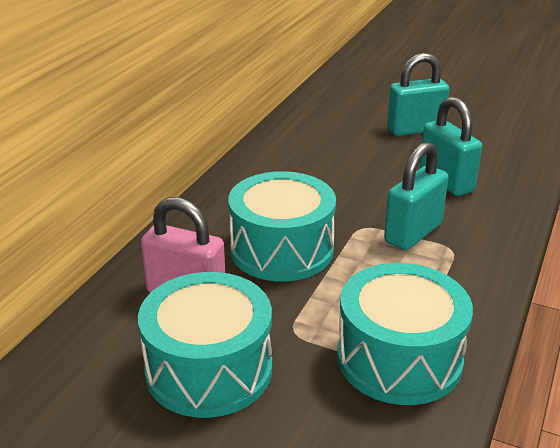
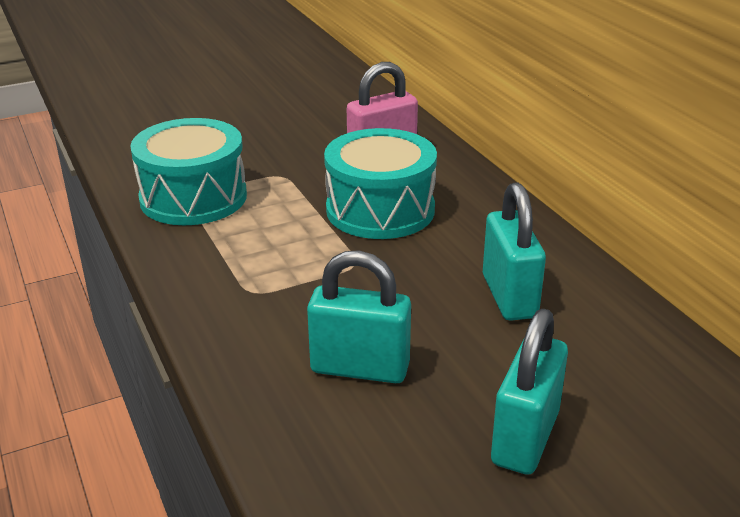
camera: 130 degrees right, 0 degrees up
turquoise drum [138,272,272,418] -> none
turquoise padlock [384,142,449,250] -> turquoise padlock moved to [483,182,546,321]

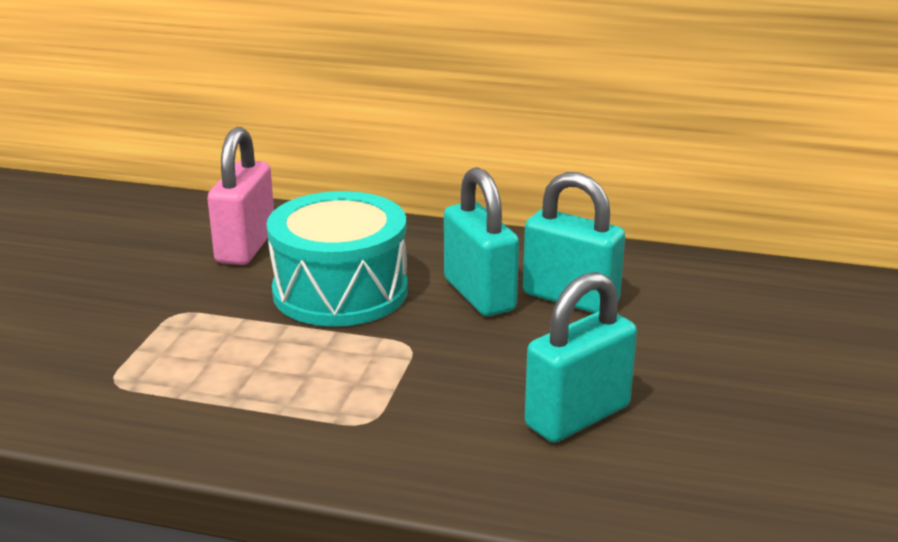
camera: 50 degrees left, 5 degrees down
turquoise drum [130,118,247,225] -> none
turquoise padlock [491,309,568,475] -> turquoise padlock moved to [444,167,519,316]

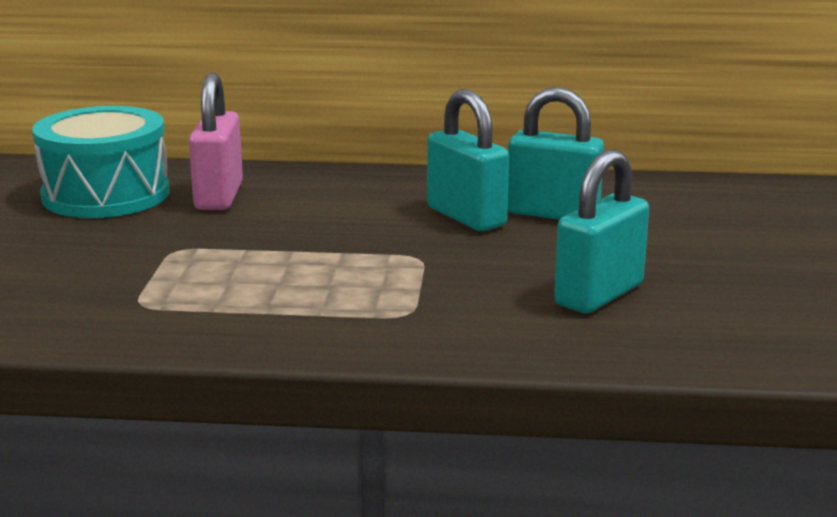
camera: 10 degrees left, 5 degrees down
turquoise drum [266,191,408,326] -> turquoise drum moved to [32,106,170,218]

